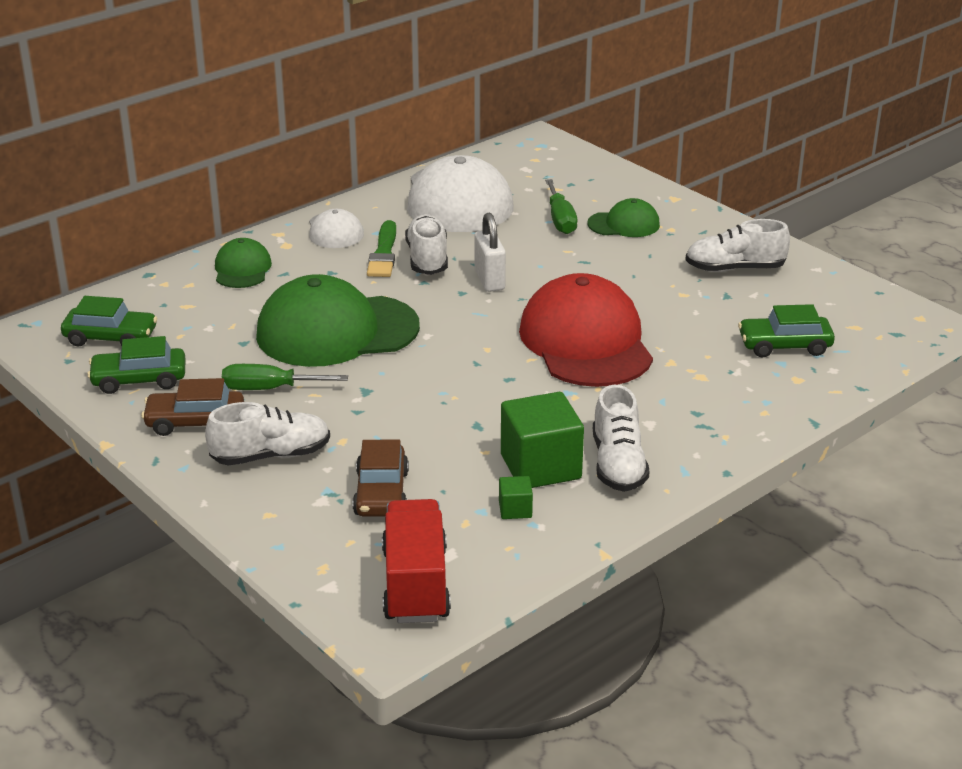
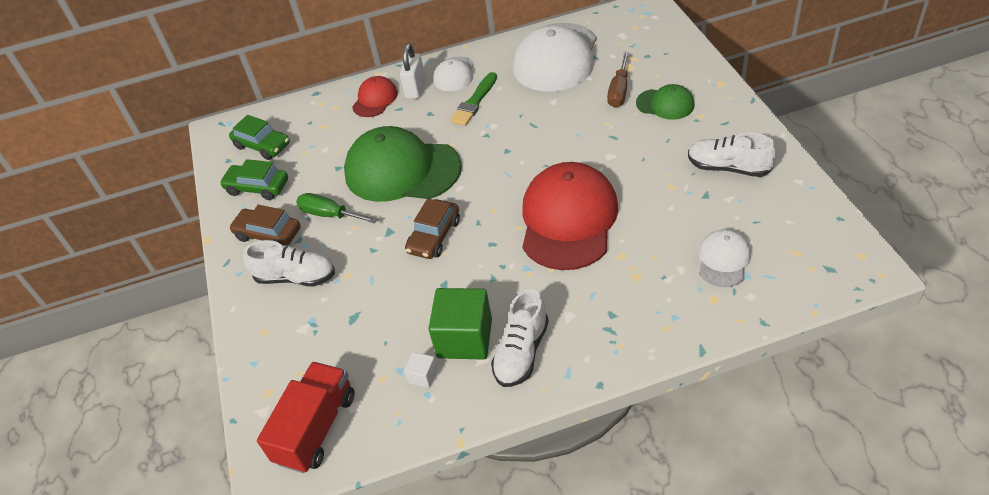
camera: 30 degrees right, 15 degrees up
green cap [215,238,272,288] -> red cap [352,76,398,117]
brown car [352,440,409,517] -> brown car moved to [405,198,460,259]
white shoe [405,214,448,275] -> none
white padlock [474,213,506,292] -> white padlock moved to [400,44,426,99]
green cube [499,476,533,519] -> white cube [404,352,438,388]
green screwdriver [545,179,577,234] -> brown screwdriver [607,52,630,108]
green car [738,304,835,358] -> white cap [698,229,751,287]

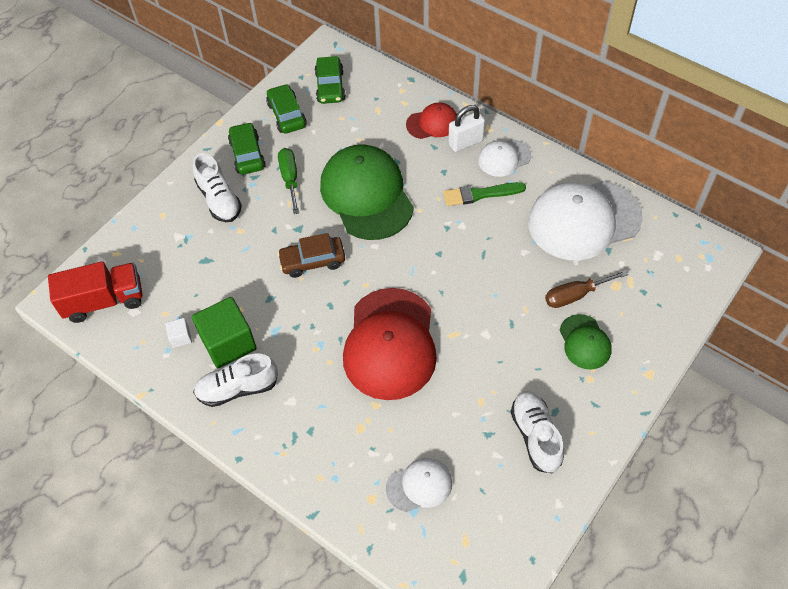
camera: 50 degrees right, 10 degrees up
brown car [229,205,300,245] -> green car [228,122,266,175]
red cap [522,162,619,270] -> red cap turned 120 degrees clockwise [343,288,437,400]

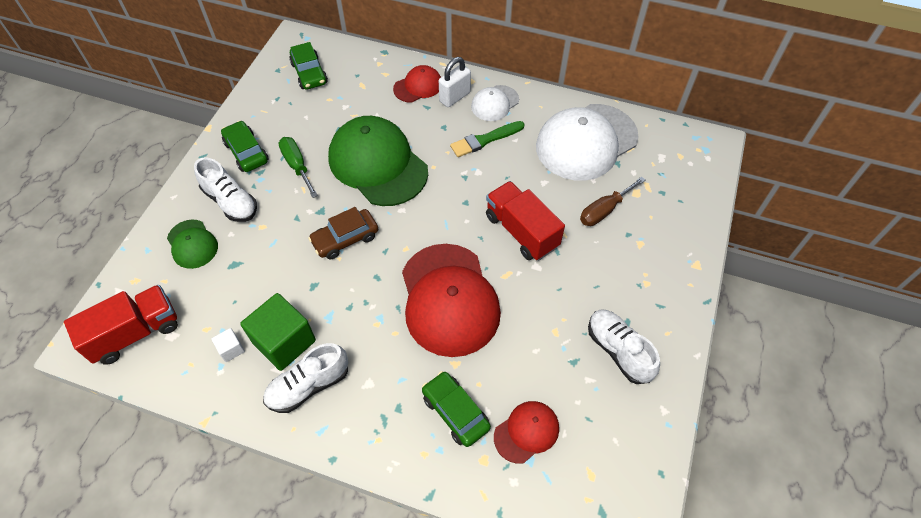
camera: 20 degrees left, 0 degrees up
green car [266,84,307,134] -> green car moved to [422,371,491,447]
white cap [386,458,452,512] -> red cap [494,401,559,464]
green cap [559,314,612,369] -> green cap moved to [167,220,218,269]
none -> red truck [486,181,565,260]

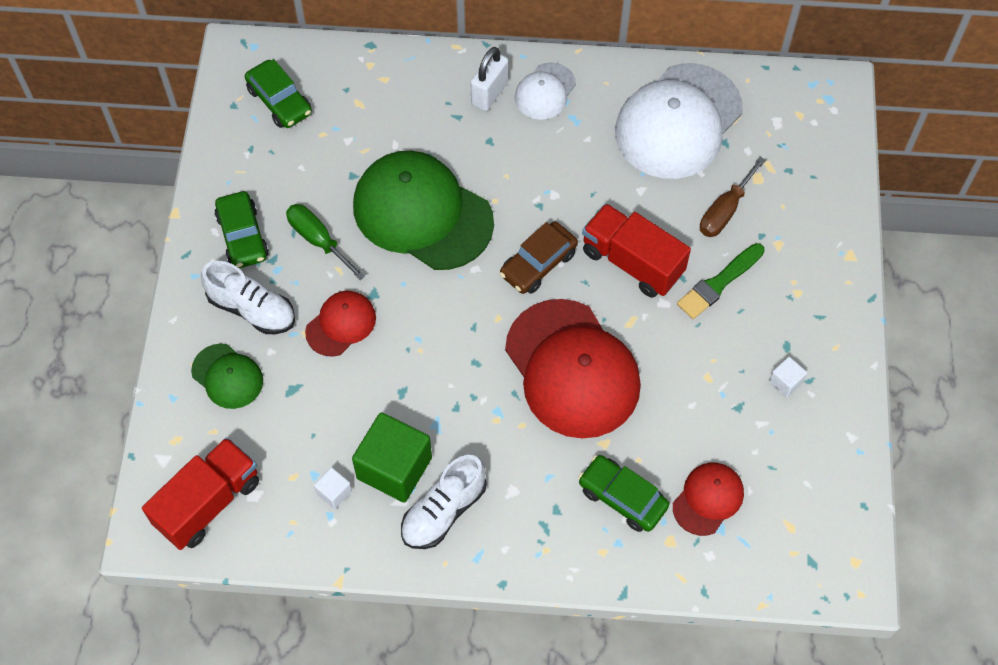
camera: 15 degrees left, 5 degrees up
green car [221,121,269,172] -> green car turned 150 degrees counterclockwise [214,191,269,268]
brown car [308,207,378,259] -> brown car moved to [500,221,578,294]
red cap [393,65,441,103] -> red cap moved to [305,291,376,357]
green brush [450,121,525,157] -> green brush moved to [677,243,765,319]
white shoe [588,309,660,384] -> white cube [769,357,807,397]

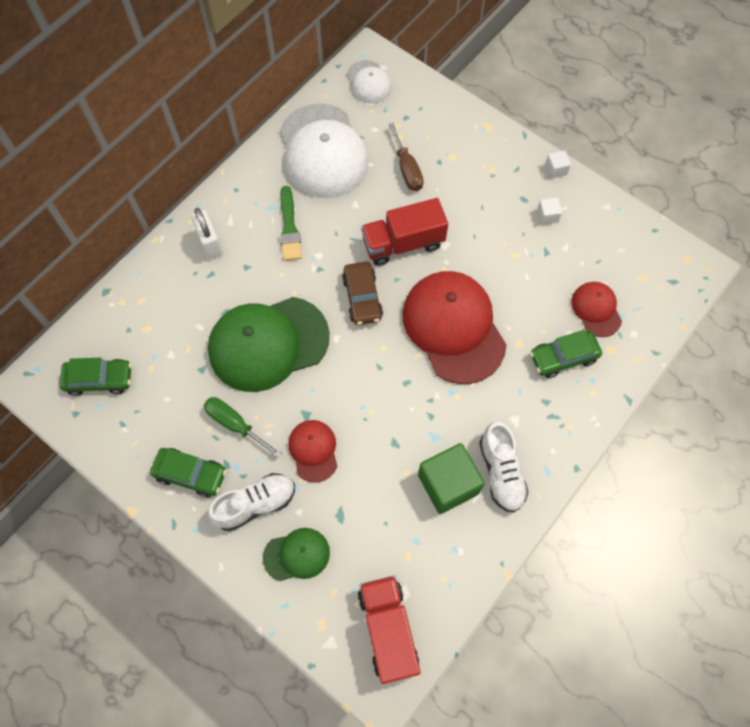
camera: 55 degrees left, 5 degrees up
green screwdriver [286,204,366,280] -> green screwdriver turned 45 degrees clockwise [204,397,281,458]
white cube [314,467,352,509] -> white cube moved to [545,150,571,179]
red cap [505,299,641,439] -> red cap turned 120 degrees counterclockwise [402,271,507,384]
white cap [515,62,576,120] -> white cap moved to [347,60,391,103]
green brush [677,243,765,319] -> green brush moved to [280,186,302,261]

